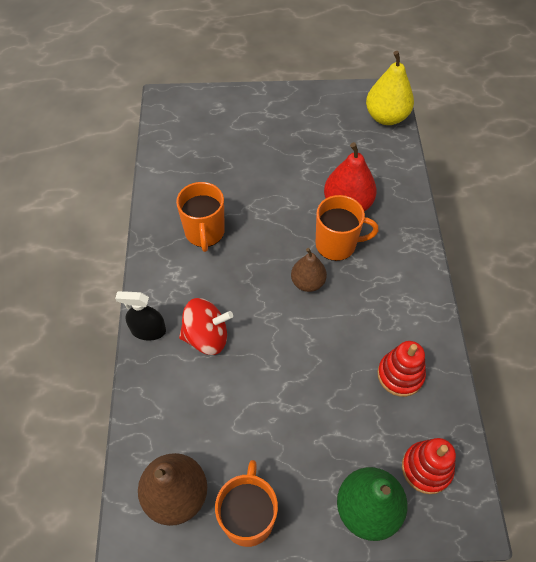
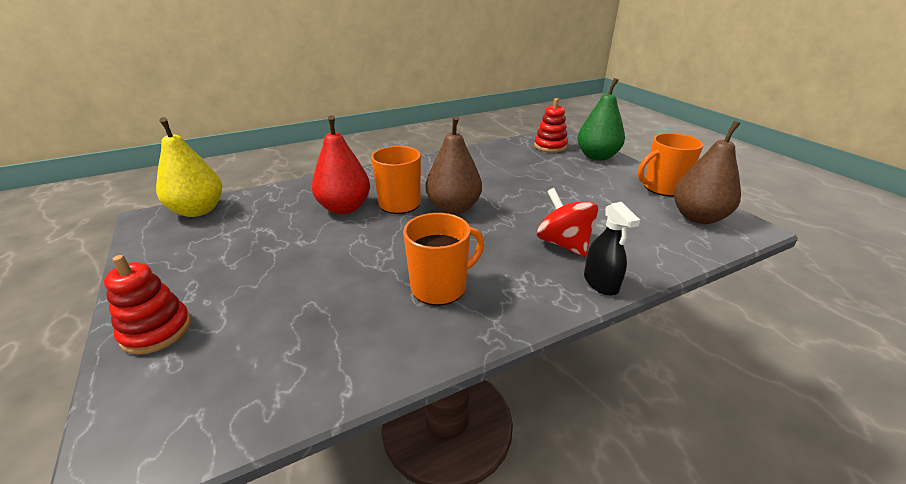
camera: 115 degrees left, 25 degrees down
brown pear [291,248,327,292] -> brown pear [426,115,482,214], size x1.57
red stacking toy [377,341,426,397] -> red stacking toy moved to [104,255,191,355]

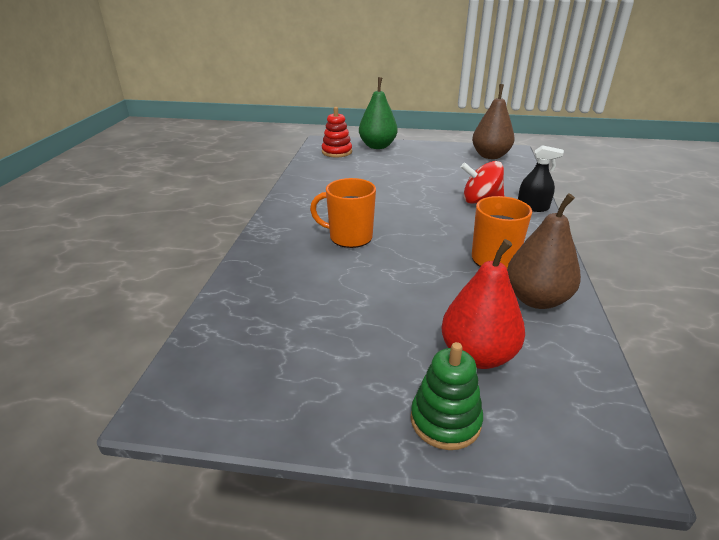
camera: 55 degrees left, 0 degrees up
red stacking toy [104,255,191,355] -> green stacking toy [411,342,483,450]
yellow pear [156,117,222,217] -> none
red pear [312,115,370,214] -> red pear moved to [441,239,525,369]
brown pear [426,115,482,214] -> brown pear moved to [507,193,581,309]
orange mug [638,133,703,197] -> none

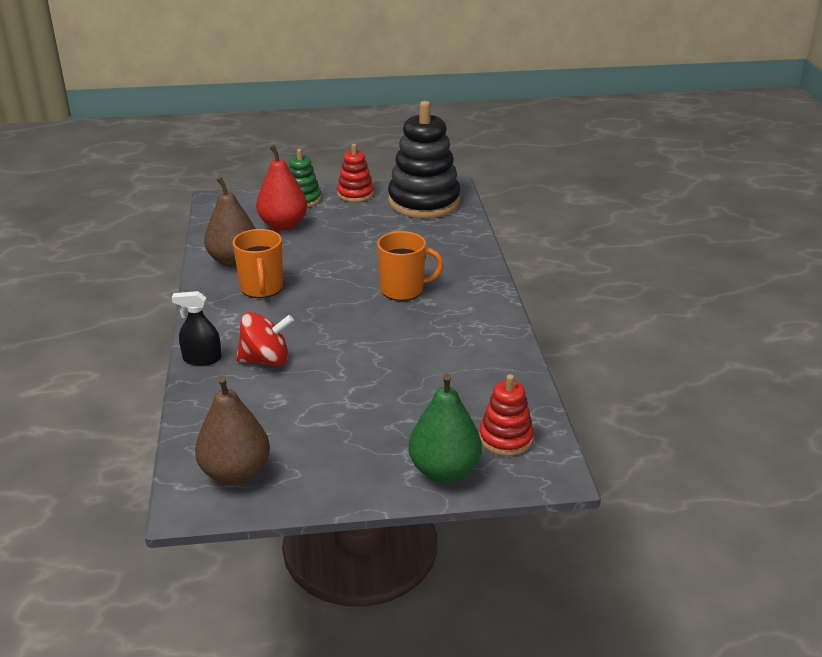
camera: 165 degrees right, 0 degrees up
none -> red stacking toy [337,144,374,202]
none -> black stacking toy [388,101,461,218]

